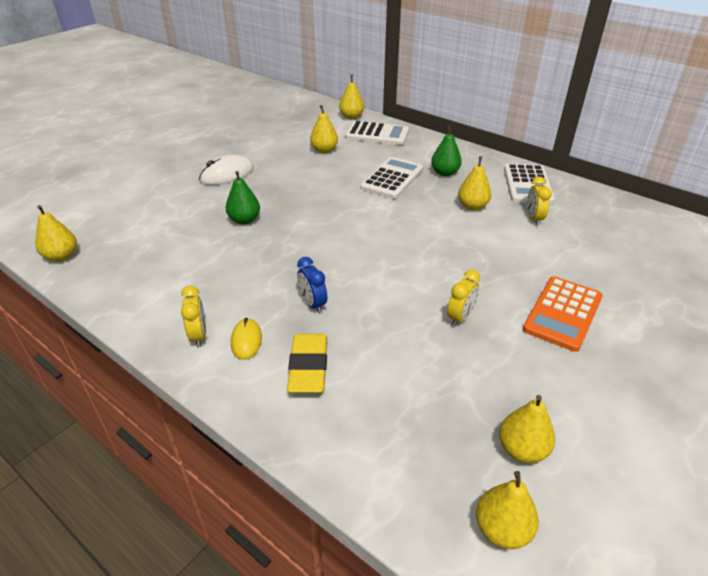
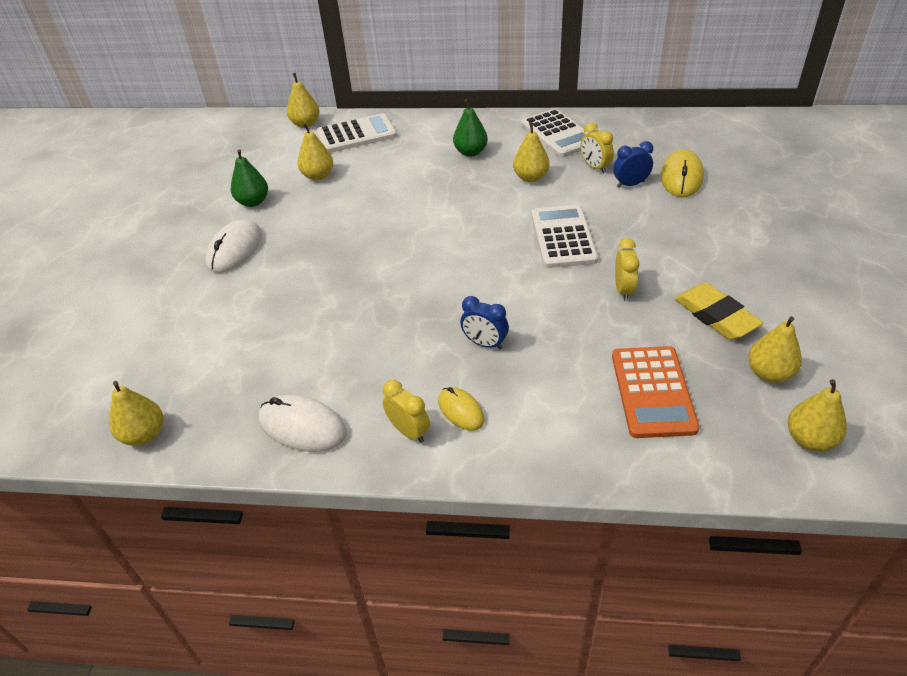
camera: 30 degrees left, 5 degrees up
green pear [226,171,260,225] -> green pear moved to [231,149,268,207]
yellow eraser [287,334,327,393] -> yellow eraser moved to [675,283,763,340]
white calculator [360,157,423,199] -> white calculator moved to [531,205,598,268]
orange calculator [523,276,603,352] -> orange calculator moved to [612,346,700,438]
none -> white mouse [259,395,347,452]
none -> blue clock [613,141,653,188]
none -> yellow mouse [661,149,704,197]

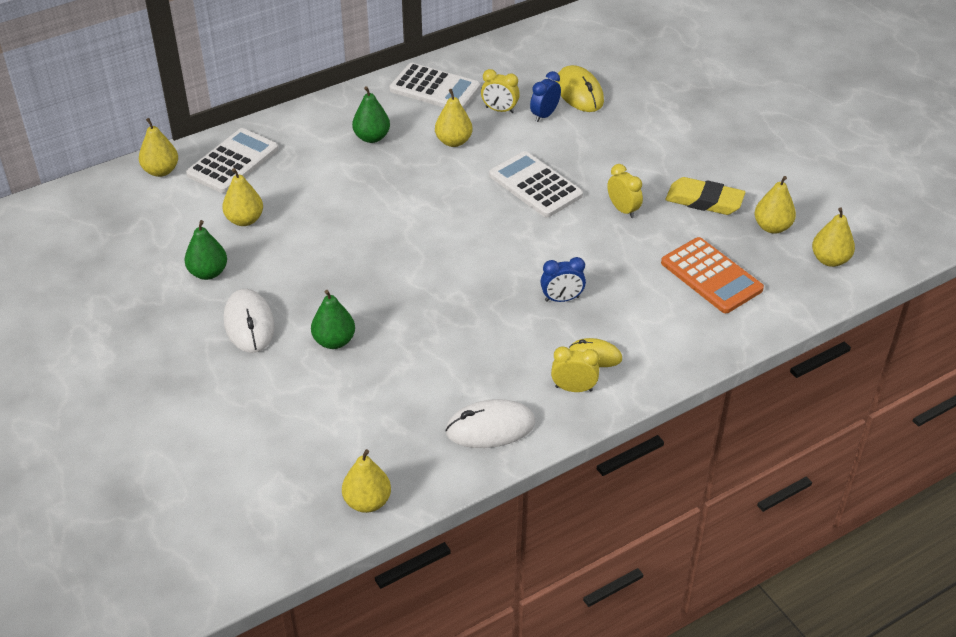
camera: 40 degrees left, 0 degrees up
none -> green pear [311,290,355,349]

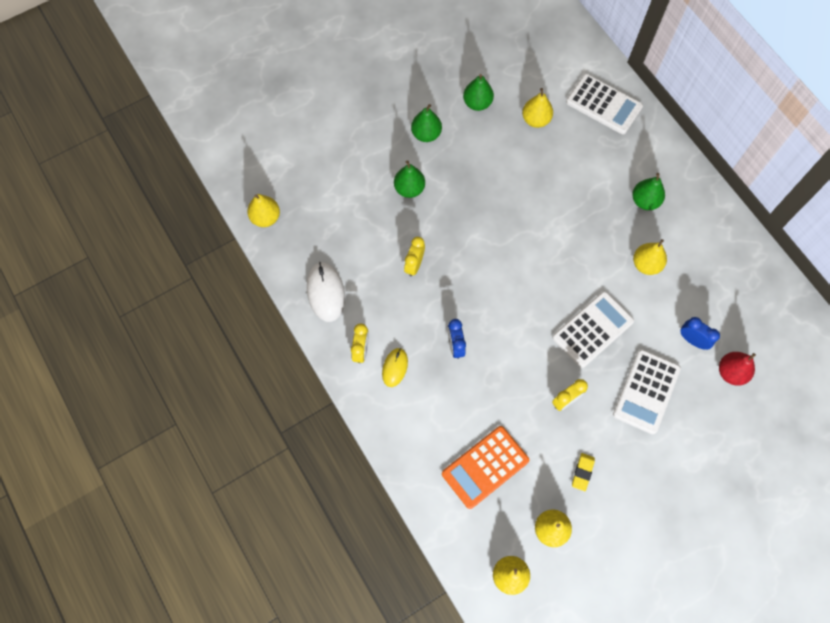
camera: 90 degrees right, 25 degrees up
yellow pear [139,118,178,177] -> none
white mouse [224,289,275,353] -> green pear [411,104,442,142]
white calculator [389,63,480,108] -> white calculator moved to [613,349,681,434]
yellow clock [481,69,520,113] -> yellow clock moved to [404,237,425,277]
yellow mouse [556,65,604,112] -> red pear [719,352,756,386]
yellow eraser [665,177,746,215] -> yellow eraser [572,453,595,491], size x0.56

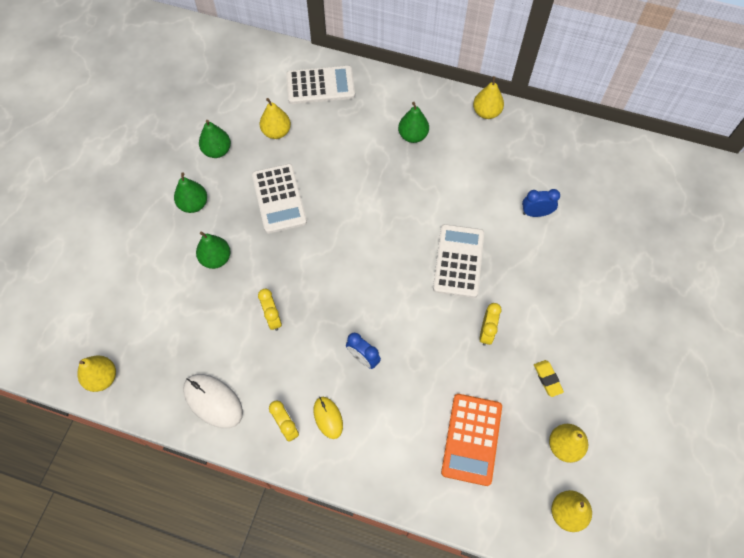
camera: 40 degrees left, 5 degrees down
white calculator [613,349,681,434] -> white calculator moved to [252,164,307,234]
yellow pear [633,239,667,275] -> yellow pear moved to [473,76,504,119]
red pear [719,352,756,386] -> none

